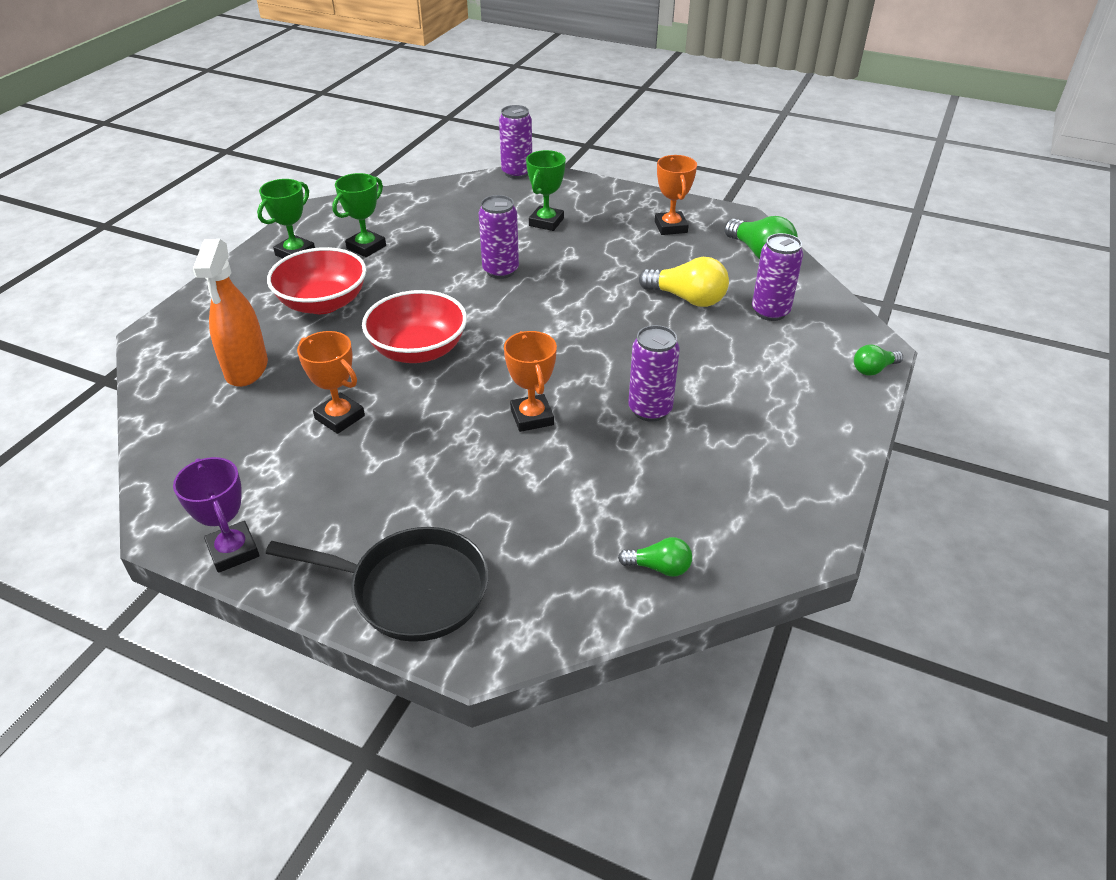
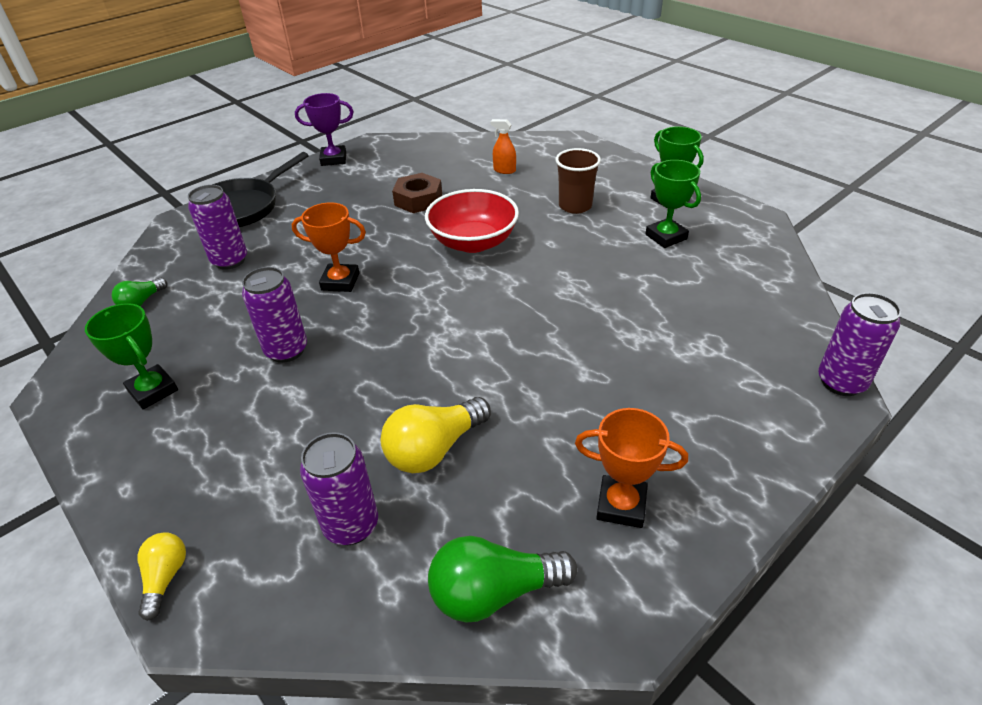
camera: 115 degrees right, 0 degrees up
orange spray bottle [193,239,268,387] -> orange spray bottle [491,119,516,174], size x0.49
red bowl [267,247,366,314] -> brown cup [555,148,601,214]
orange trophy [297,331,365,434] -> brown nut [392,173,442,213]
purple can [479,195,519,279] -> purple can moved to [188,185,247,270]
green trophy [526,150,566,231] -> green trophy moved to [85,303,178,410]
green light bulb [854,345,903,376] -> yellow light bulb [137,532,186,621]

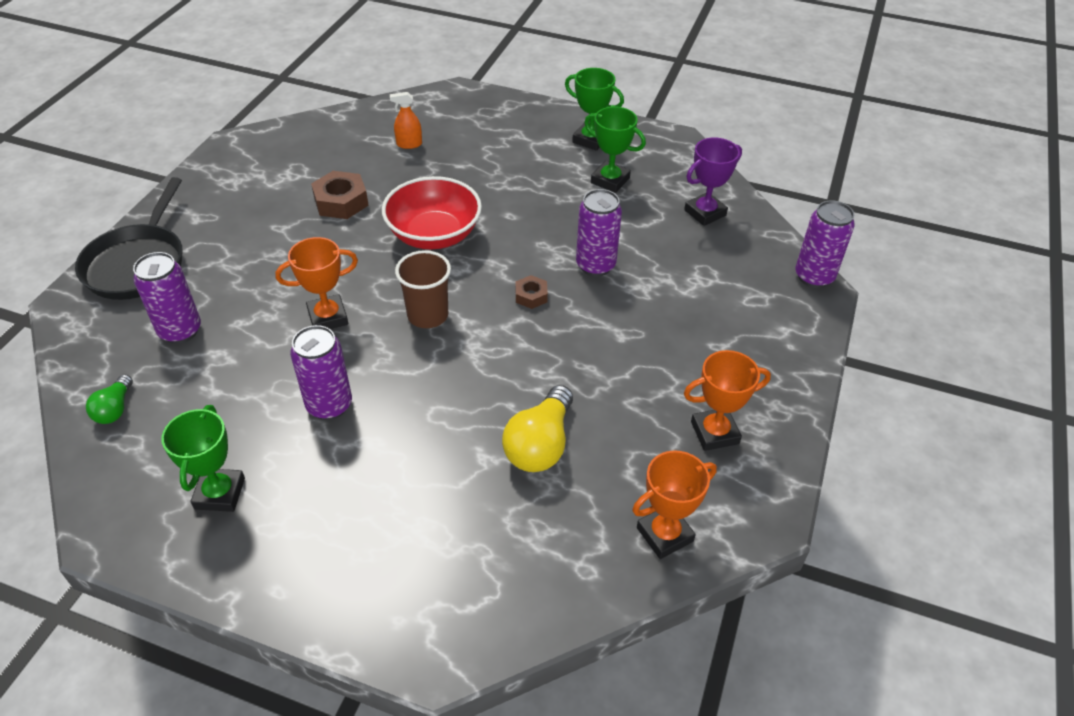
camera: 30 degrees left, 5 degrees up
green trophy [85,303,178,410] -> green trophy turned 75 degrees clockwise [161,405,245,512]
yellow light bulb [137,532,186,621] -> none
purple trophy [295,93,354,166] -> purple trophy moved to [684,137,742,226]
purple can [300,432,378,545] -> purple can moved to [576,189,622,276]
green light bulb [428,536,577,623] -> orange trophy [632,451,717,559]
brown cup [555,148,601,214] -> brown cup moved to [395,250,451,328]
none -> brown nut [516,275,548,309]

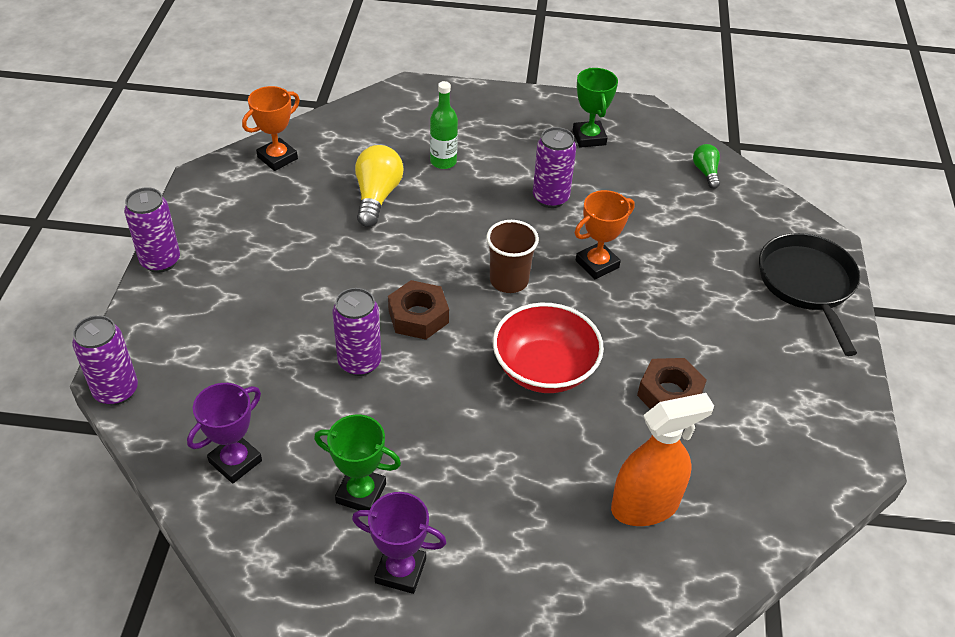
camera: 165 degrees right, 0 degrees up
purple can [133,252,201,344] -> purple can moved to [124,187,180,273]
orange spray bottle [390,92,422,149] -> orange spray bottle [611,393,714,526], size x2.05
brown nut [516,275,548,309] -> brown nut [388,280,449,340], size x1.73
green trophy [565,68,624,151] -> purple trophy [352,492,447,594]
orange trophy [684,350,771,451] -> none
none -> green bottle [430,81,458,169]

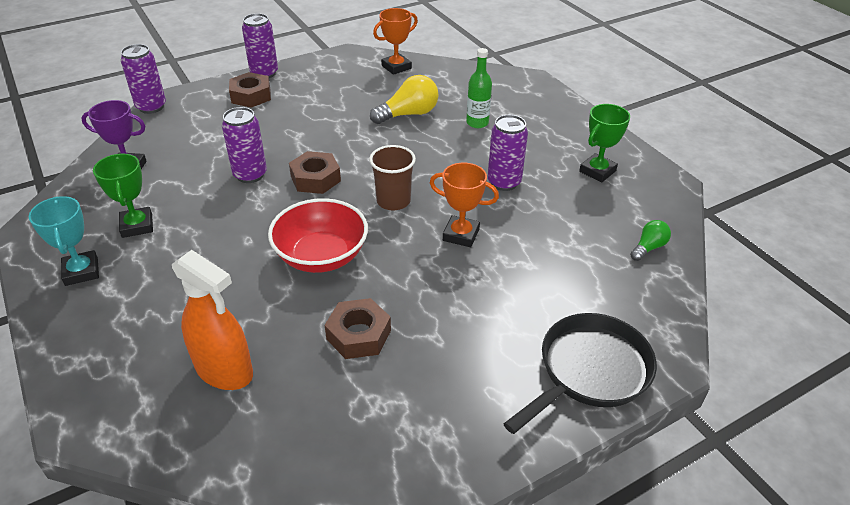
camera: 55 degrees right, 5 degrees down
orange trophy [242,86,300,171] -> orange trophy turned 45 degrees counterclockwise [373,8,418,75]
purple trophy [352,492,447,594] -> turquoise trophy [28,196,99,286]
none -> brown nut [229,72,271,108]

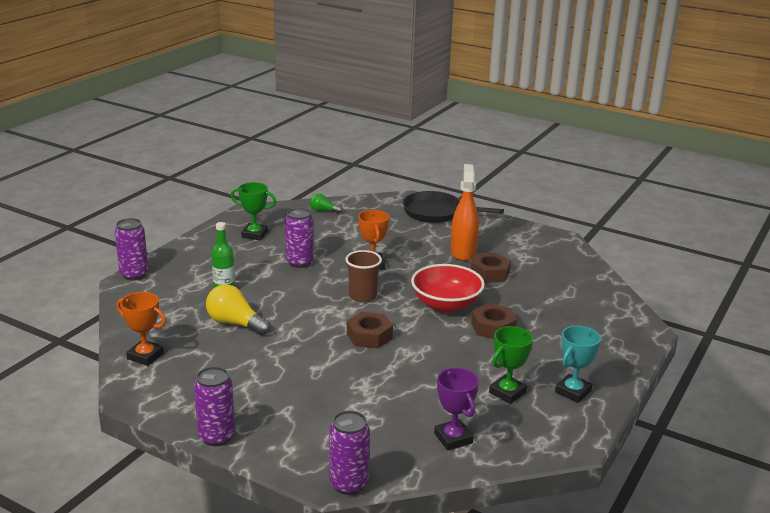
camera: 120 degrees left, 15 degrees down
orange spray bottle [172,250,253,390] -> orange spray bottle moved to [451,164,479,261]
purple can [222,107,267,183] -> purple can moved to [115,218,148,280]
brown nut [229,72,271,108] -> brown nut moved to [471,303,517,339]

